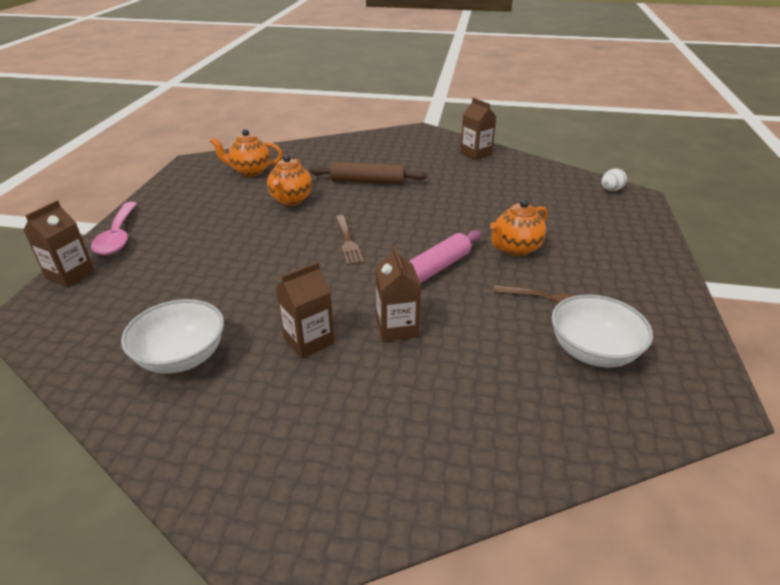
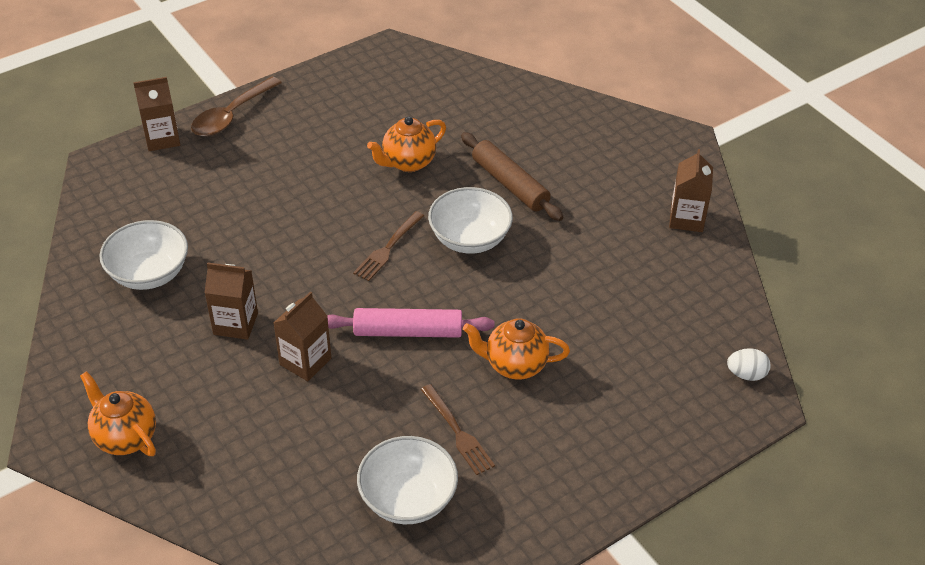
camera: 45 degrees right, 10 degrees up
pink spoon [91,202,137,255] -> brown spoon [191,77,282,136]
orange teapot [210,129,283,177] -> orange teapot moved to [80,371,156,456]
none -> white bowl [428,187,513,254]

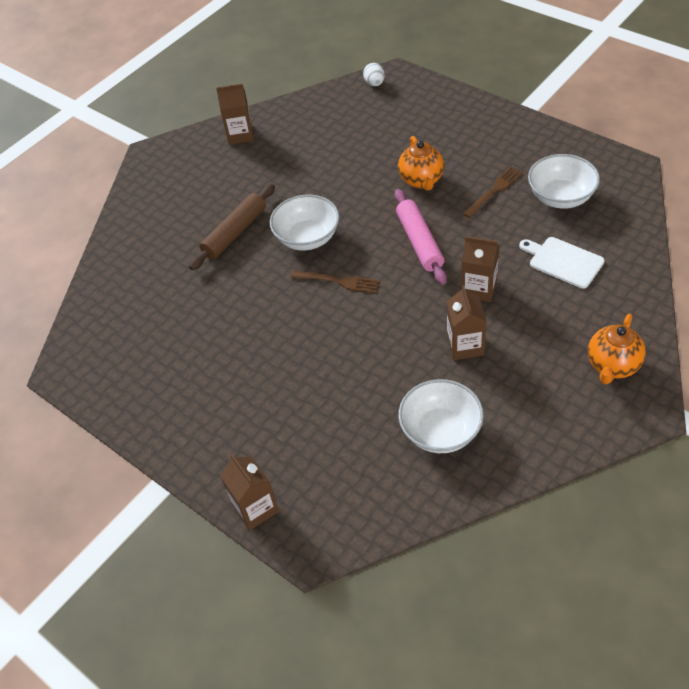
camera: 100 degrees left, 5 degrees up
brown spoon [191,77,282,136] -> none
orange teapot [367,116,446,172] -> none
none -> white cutting board [519,237,605,289]

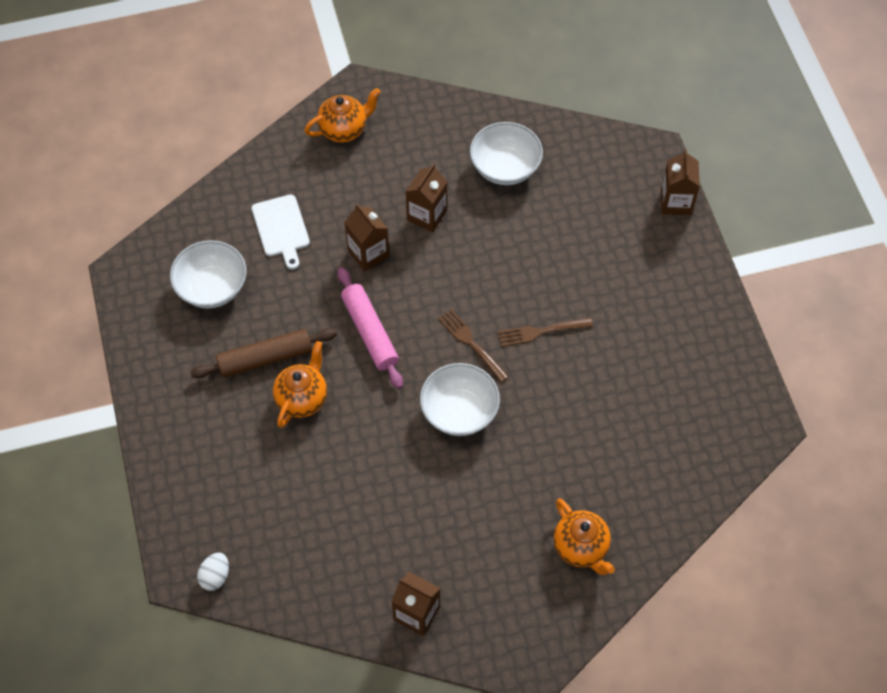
camera: 150 degrees left, 10 degrees up
brown rolling pin [189,184,275,270] -> brown rolling pin moved to [190,328,337,378]
pink rolling pin [395,189,447,285] -> pink rolling pin turned 45 degrees counterclockwise [337,267,403,389]
brown fork [463,166,523,218] -> brown fork moved to [497,317,593,347]
none -> orange teapot [554,498,615,575]

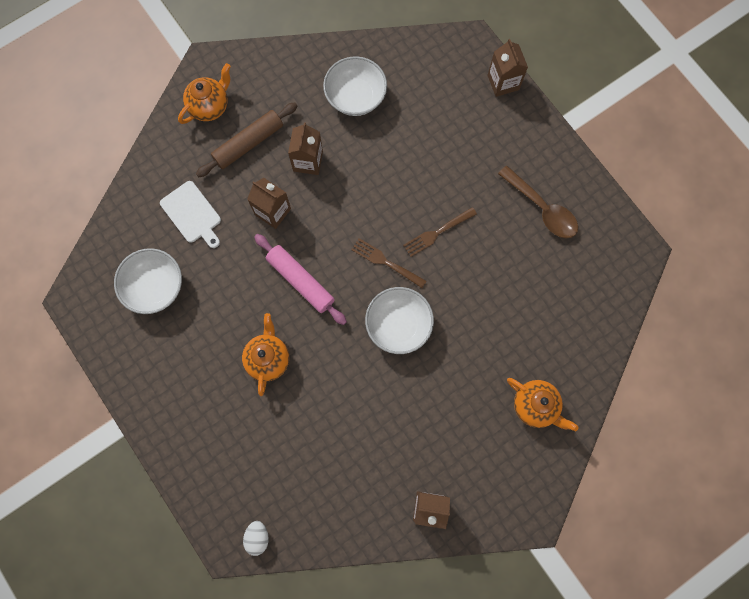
camera: 20 degrees left, 15 degrees up
brown rolling pin [190,328,337,378] -> brown rolling pin moved to [196,102,297,177]
none -> brown spoon [498,166,578,238]

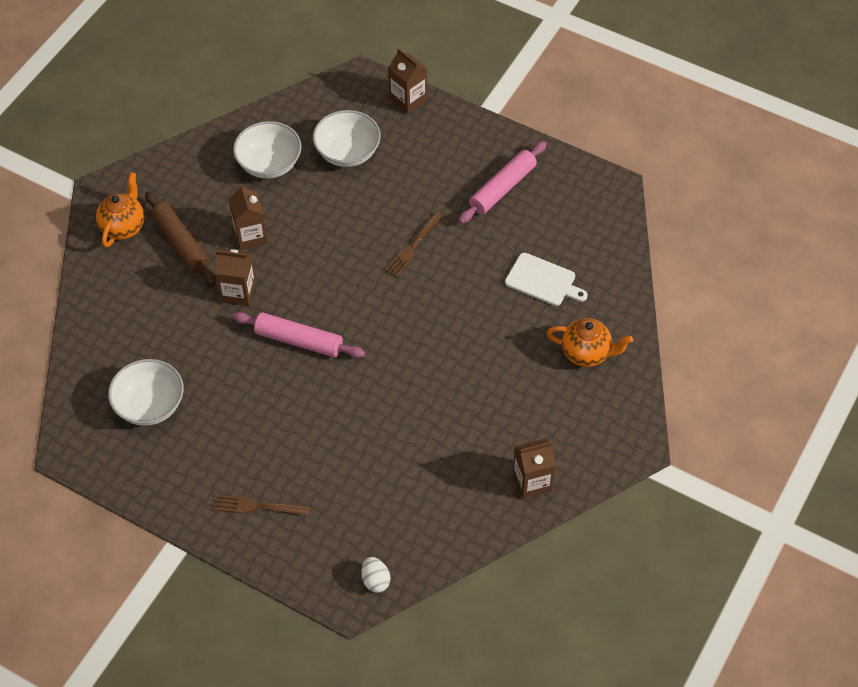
camera: 25 degrees left, 20 degrees down
white cutting board [160,181,221,248] -> white cutting board moved to [505,253,588,306]
brown rolling pin [196,102,297,177] -> brown rolling pin turned 60 degrees counterclockwise [145,191,216,286]
orange teapot [242,313,289,396] -> none
brown fork [352,238,427,288] -> brown fork moved to [214,495,310,516]
white bowl [365,287,434,354] -> white bowl moved to [313,110,381,167]
brown spoon [498,166,578,238] -> pink rolling pin [458,141,547,224]

